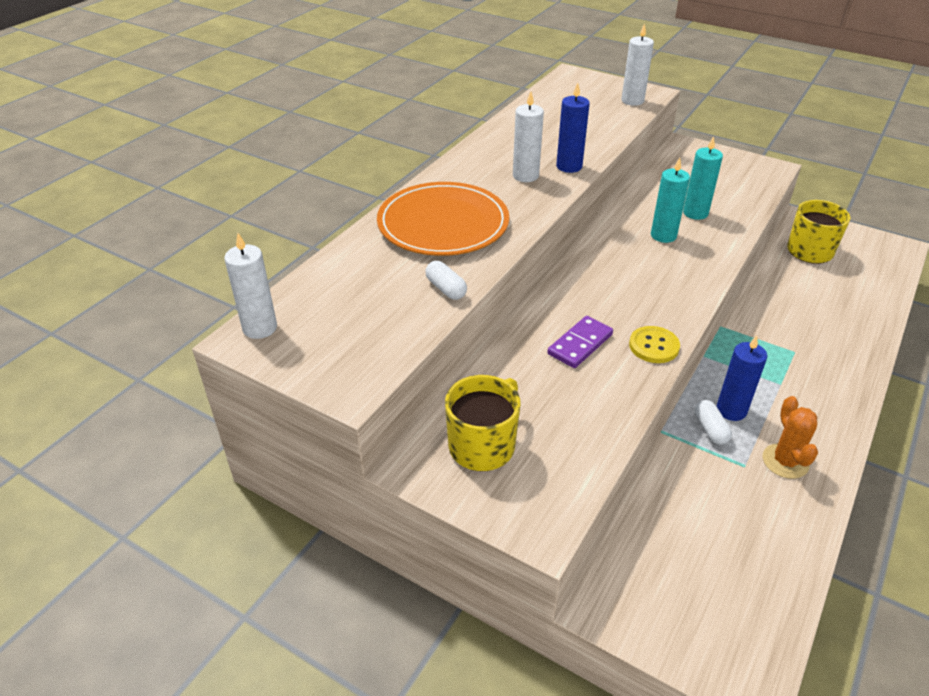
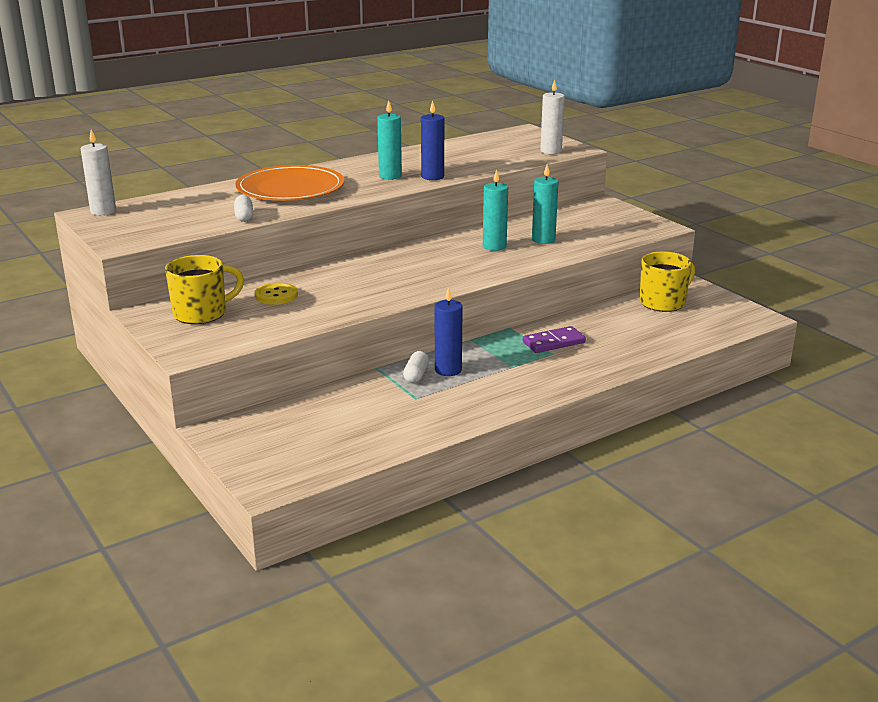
camera: 25 degrees right, 15 degrees down
white candle [513,91,544,182] -> turquoise candle [377,100,402,180]
purple domino [548,316,613,368] -> purple domino moved to [523,326,586,353]
yellow button [629,326,680,363] -> yellow button moved to [255,283,298,305]
orange cactus [763,396,818,479] -> none

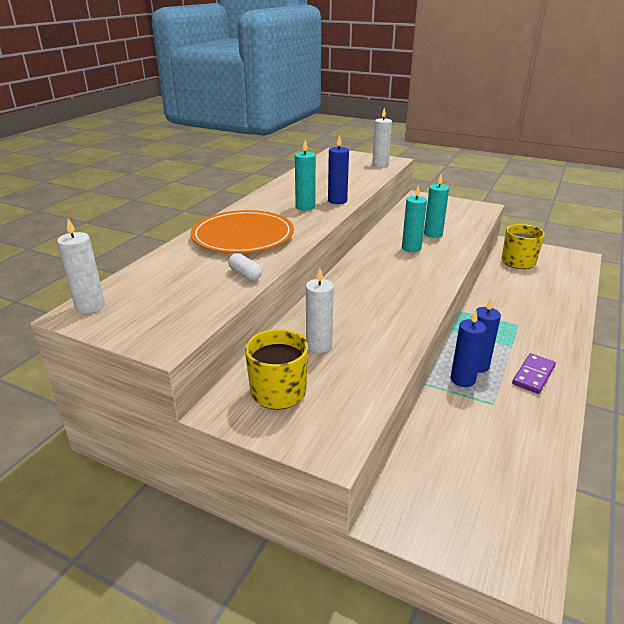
camera: 30 degrees left, 5 degrees up
yellow button [255,283,298,305] -> white candle [306,268,334,353]
white capsule [403,351,429,383] -> blue candle [451,311,486,387]
purple domino [523,326,586,353] -> purple domino moved to [512,353,556,394]

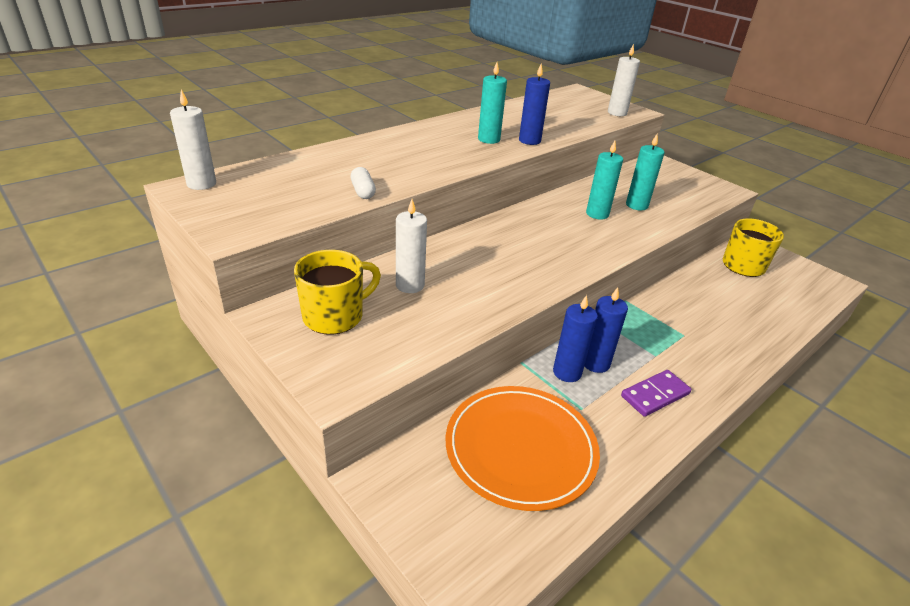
camera: 20 degrees right, 5 degrees up
orange plate [190,210,294,253] -> orange plate moved to [446,386,600,511]

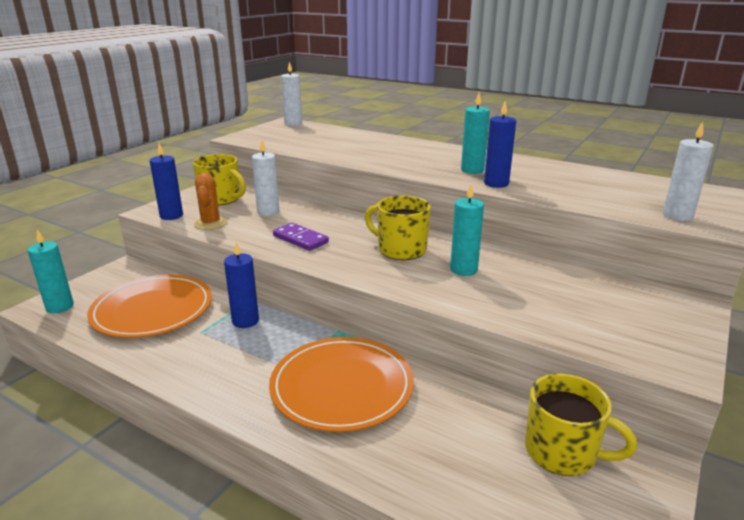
camera: 75 degrees right, 10 degrees down
white capsule [350,167,376,199] -> none
blue candle [585,287,628,373] -> blue candle moved to [150,143,183,220]
purple domino [621,370,691,417] -> purple domino moved to [273,223,329,251]
turquoise candle [626,134,665,210] -> turquoise candle moved to [28,230,74,313]
none -> orange cactus [194,173,227,230]
none -> orange plate [269,337,414,432]
none -> yellow mug [365,195,431,260]

